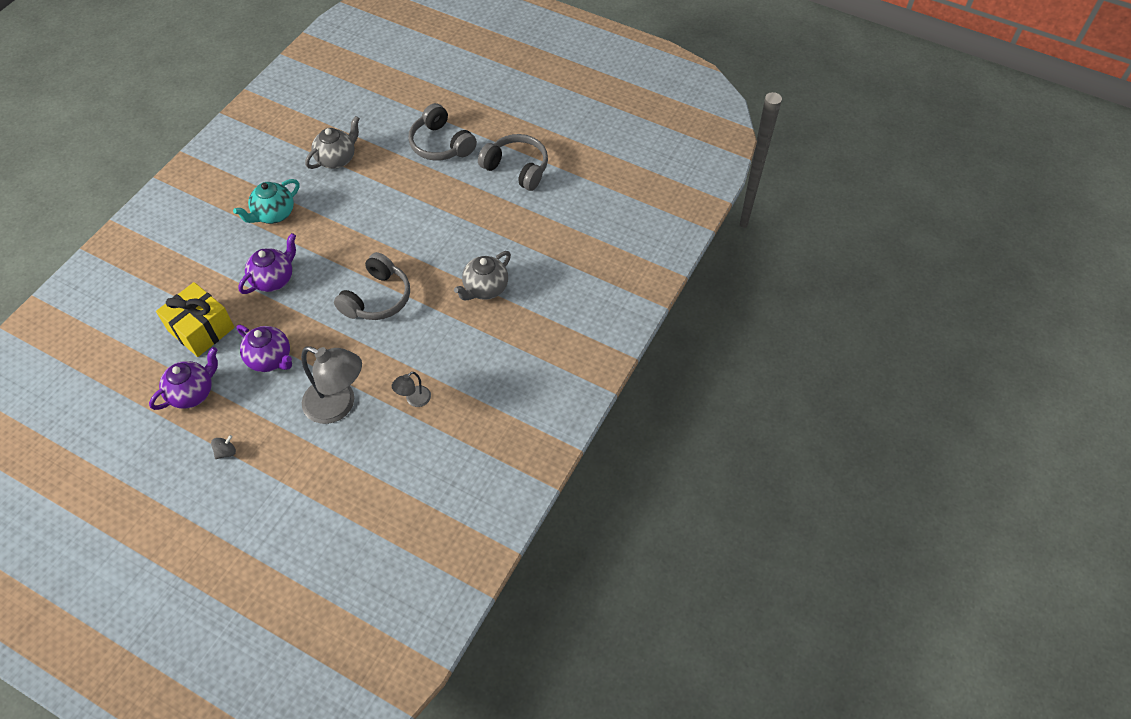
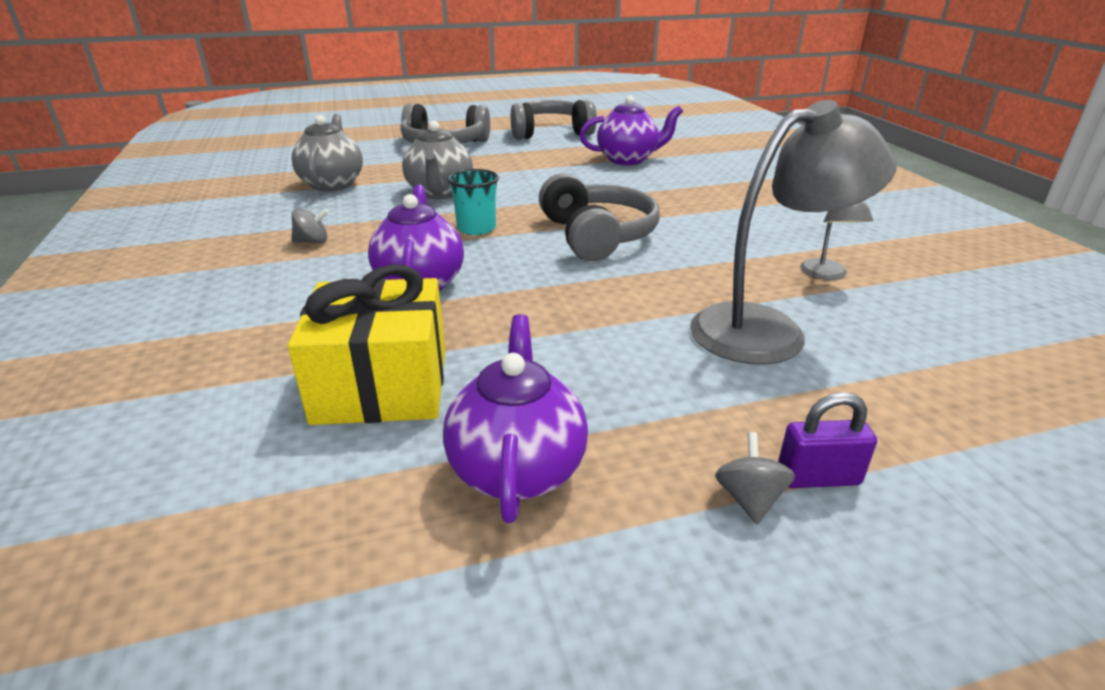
camera: 45 degrees left, 25 degrees down
turquoise teapot [233,179,299,224] -> grey spinning top [291,208,329,243]
purple teapot [236,325,292,372] -> purple teapot moved to [579,96,683,165]
grey teapot [454,251,511,300] -> grey teapot moved to [402,121,473,199]
none -> turquoise cup [447,169,499,235]
none -> purple padlock [778,392,877,488]

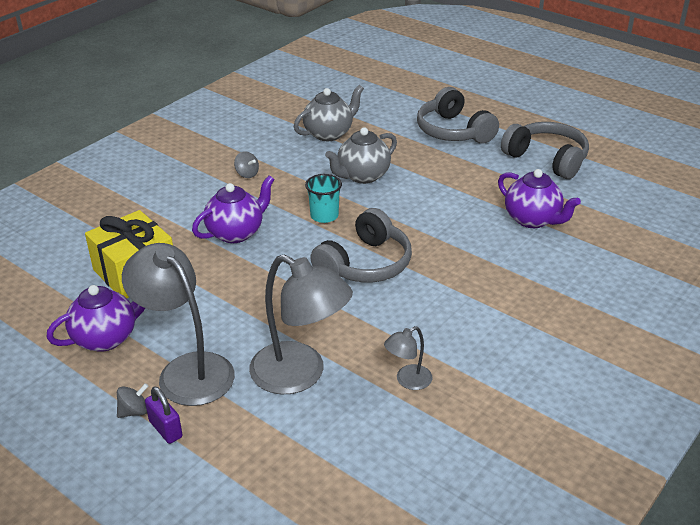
camera: 55 degrees right, 5 degrees up
none -> grey lamp [122,243,235,406]

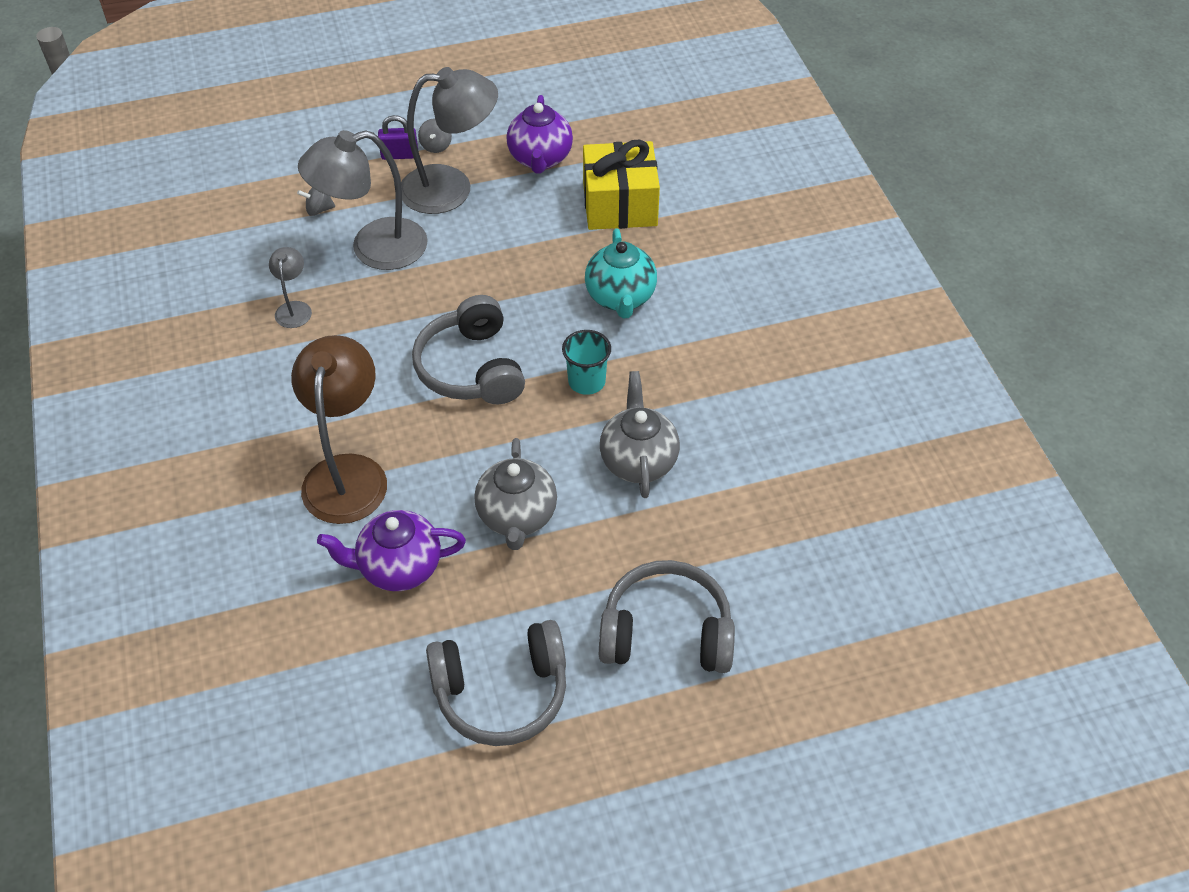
camera: 125 degrees right, 15 degrees up
purple teapot [192,175,275,243] -> turquoise teapot [585,229,657,318]
grey spinning top [234,151,259,178] -> grey spinning top moved to [297,188,335,216]
grey teapot [294,85,364,141] -> grey teapot moved to [474,438,557,550]
none -> brown lamp [291,335,387,524]

